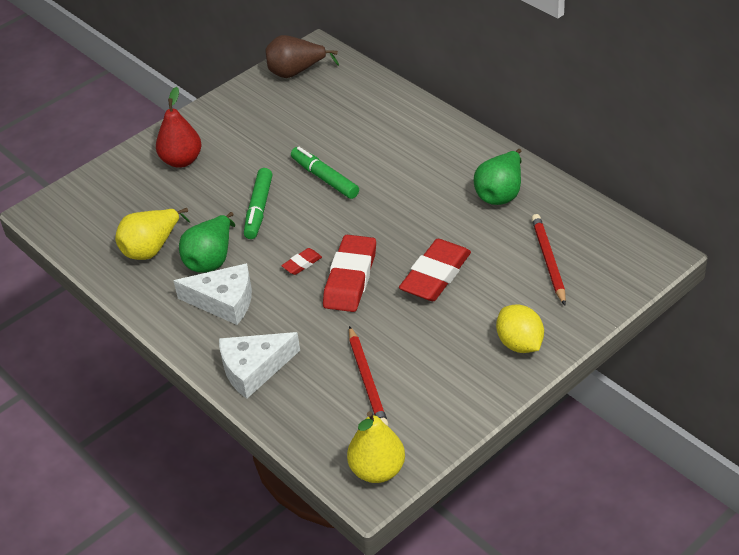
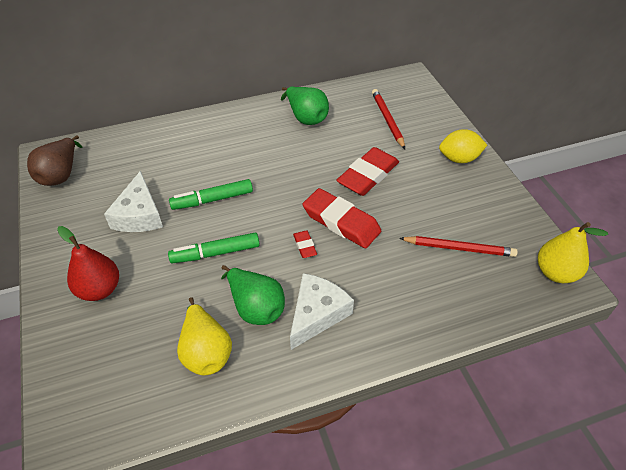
camera: 70 degrees left, 5 degrees up
white cheese [219,332,300,399] -> white cheese moved to [104,171,163,232]
green marker [244,168,273,239] -> green marker turned 135 degrees clockwise [168,233,260,263]
red eraser [399,239,471,301] -> red eraser turned 75 degrees clockwise [336,147,399,196]
red pencil [531,214,566,305] -> red pencil turned 60 degrees clockwise [372,89,405,149]

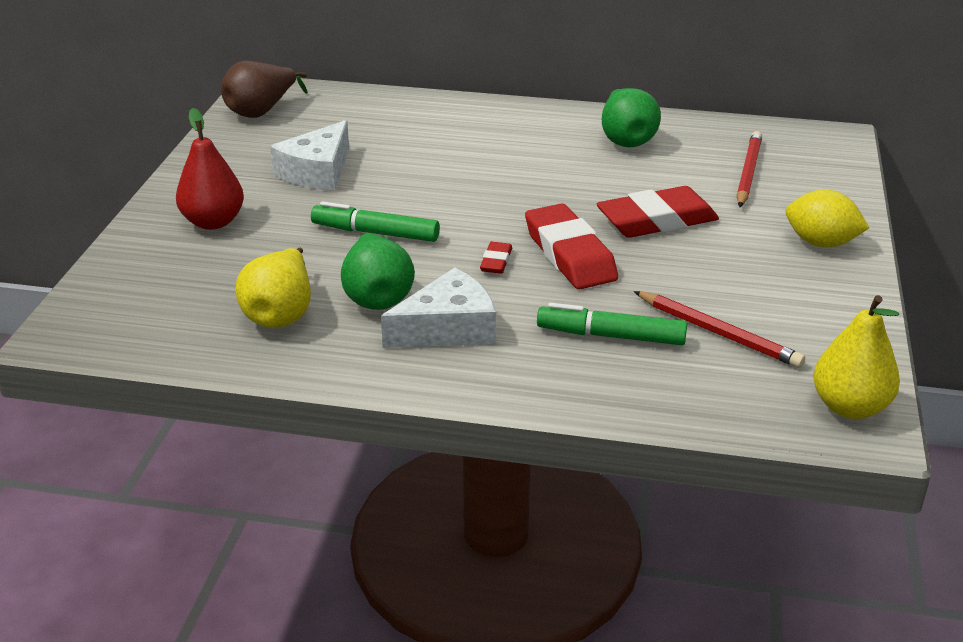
camera: 30 degrees right, 15 degrees down
green marker [169,179,253,210] -> green marker moved to [537,303,687,345]

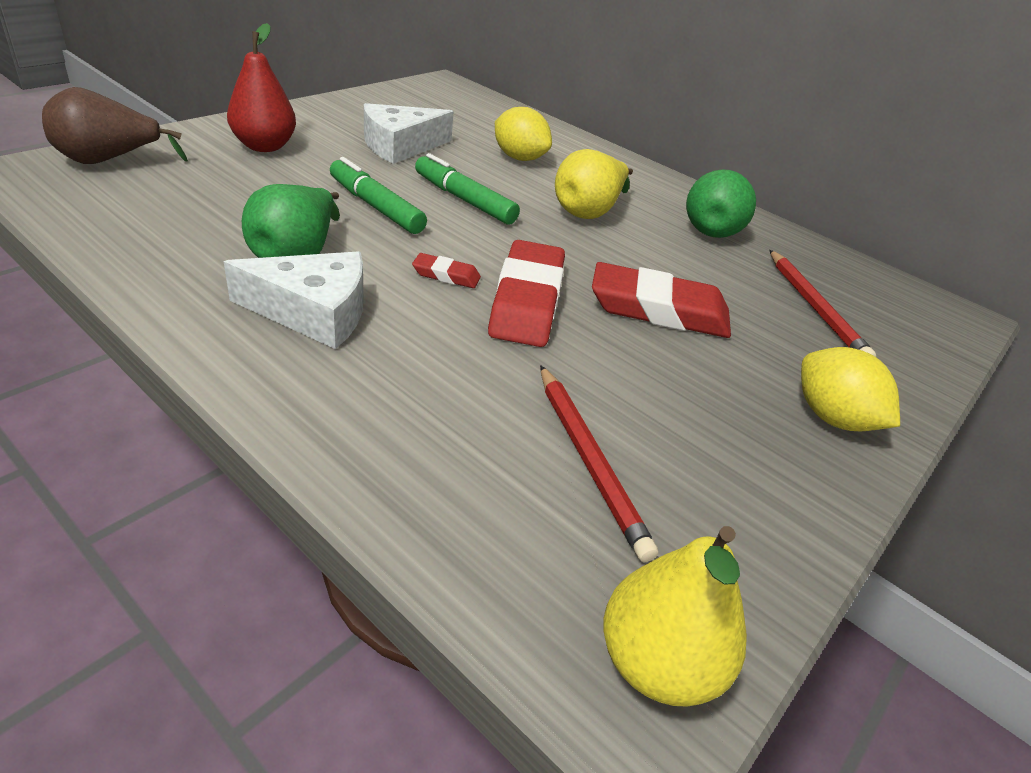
camera: 25 degrees right, 5 degrees up
brown pear [221,61,308,118] -> brown pear moved to [42,87,188,164]
yellow pear [236,248,311,328] -> yellow pear moved to [555,149,633,219]
red eraser [480,242,512,274] -> red eraser turned 60 degrees clockwise [412,253,481,288]
green marker [537,303,687,345] -> green marker moved to [415,153,520,225]
red pencil [737,131,762,207] -> red pencil turned 120 degrees clockwise [770,250,876,357]
none -> yellow lemon [495,107,552,161]

